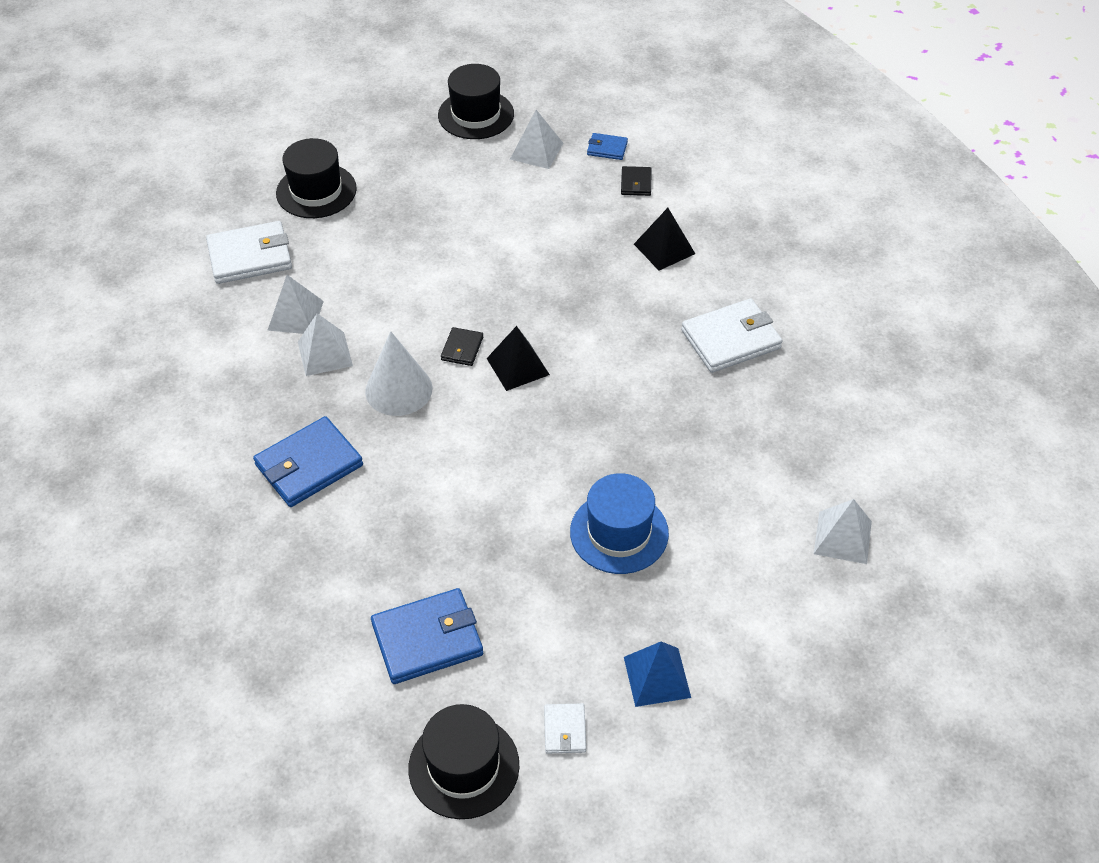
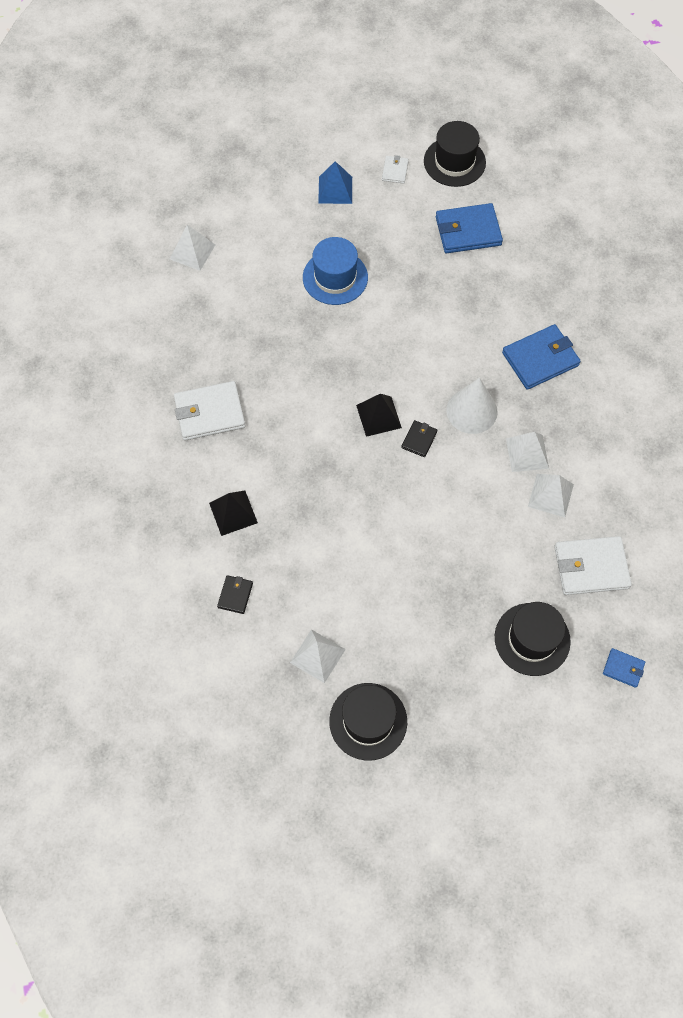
camera: 170 degrees left, 15 degrees up
blue wallet [587,133,628,160] -> blue wallet moved to [603,648,645,688]

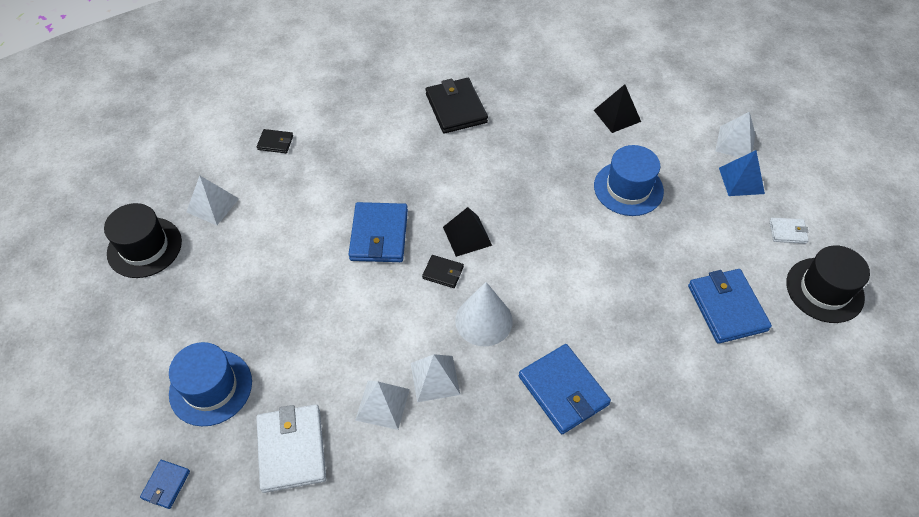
camera: 85 degrees right, 10 degrees down
white pyramid [170,225,215,271] -> white pyramid moved to [715,112,756,158]
white wallet [174,381,246,441] -> black wallet [426,78,488,134]
black pyramid [209,491,258,536] -> black pyramid moved to [594,84,641,133]
black hat [495,602,571,676] -> blue hat [169,342,252,426]
none -> blue wallet [348,202,408,262]

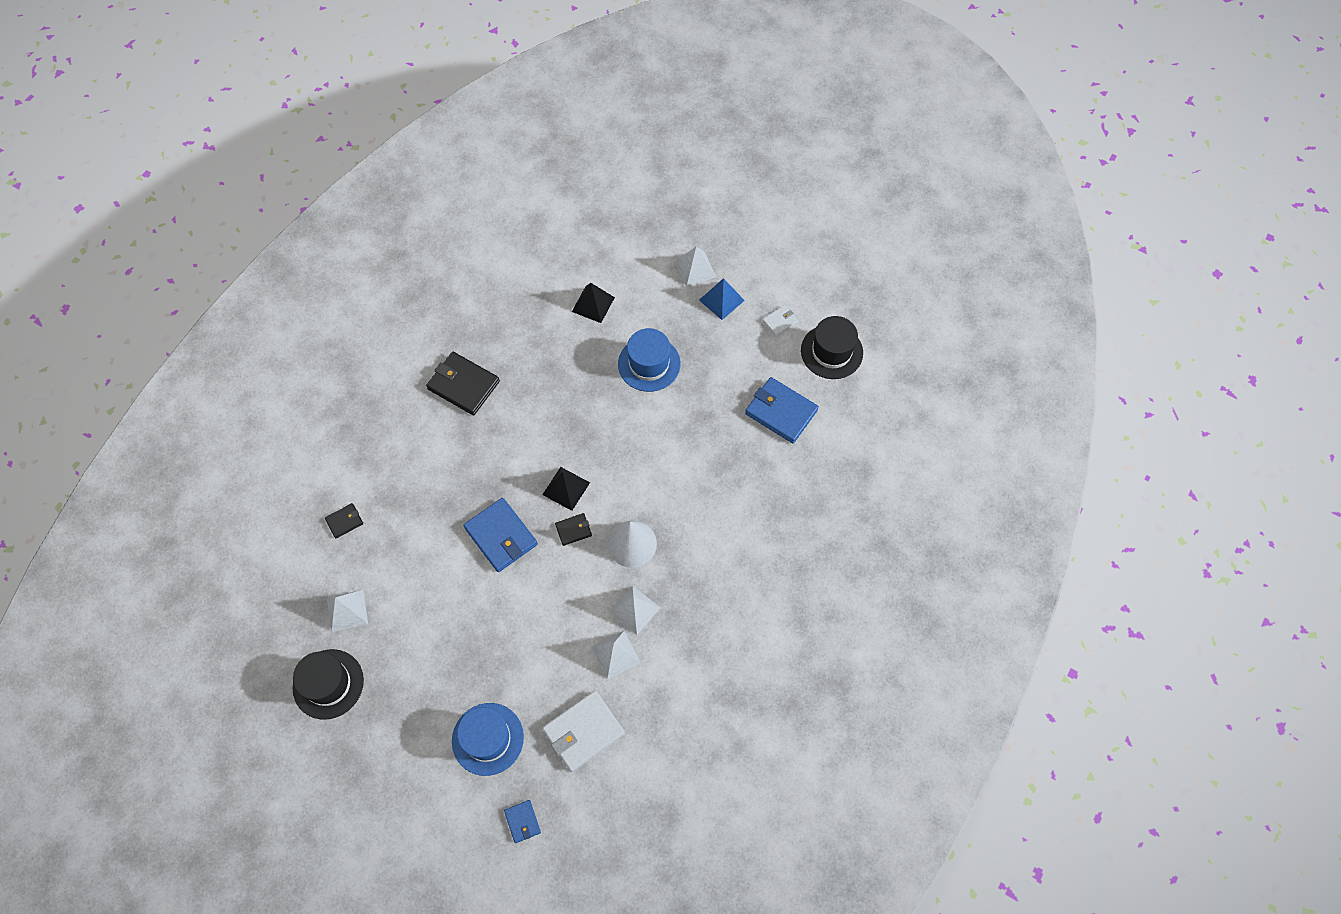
camera: 40 degrees left, 10 degrees up
white wallet [256,404,326,493] -> white wallet turned 75 degrees counterclockwise [542,691,625,772]
blue wallet [519,344,611,434] -> none

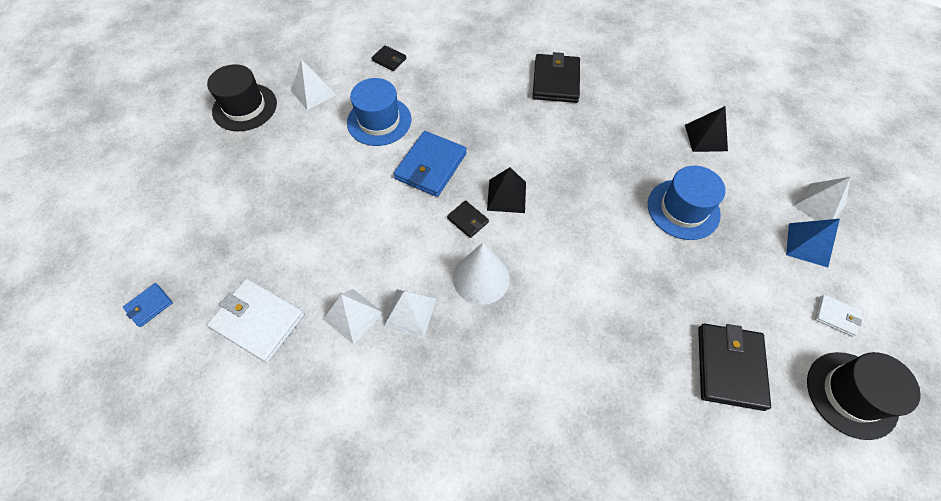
camera: 65 degrees right, 5 degrees down
blue hat [452,703,524,776] -> blue hat moved to [347,78,411,146]
blue wallet [745,377,819,443] -> black wallet [698,324,771,411]

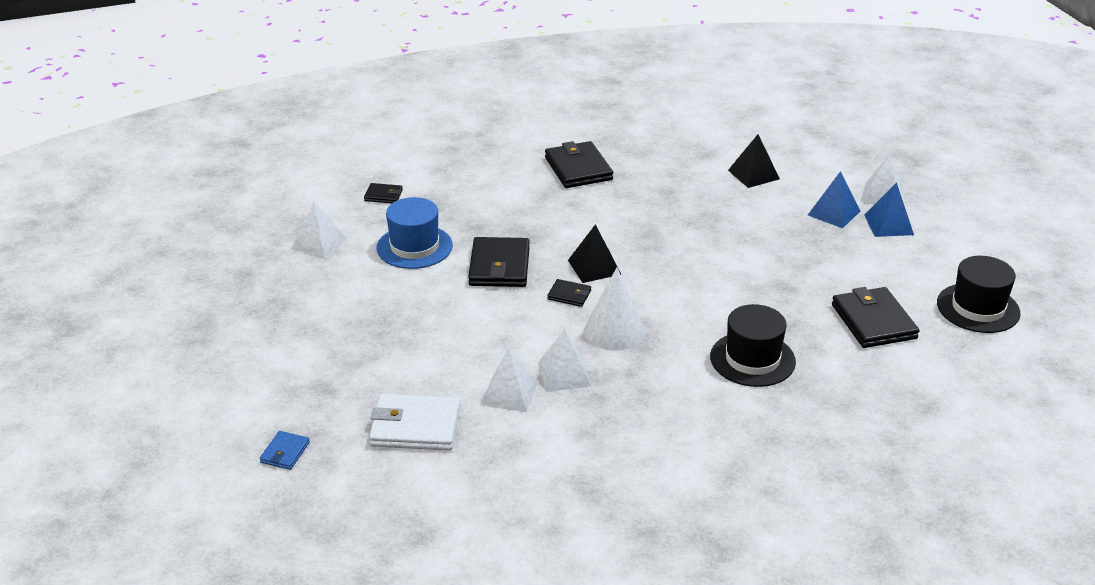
camera: 25 degrees left, 25 degrees down
black hat [207,64,277,131] -> black hat moved to [710,304,796,387]
blue wallet [394,131,467,197] -> black wallet [468,237,530,287]
blue hat [648,166,726,240] -> none
white wallet [815,295,862,337] -> none
none -> blue pyramid [808,171,860,228]

